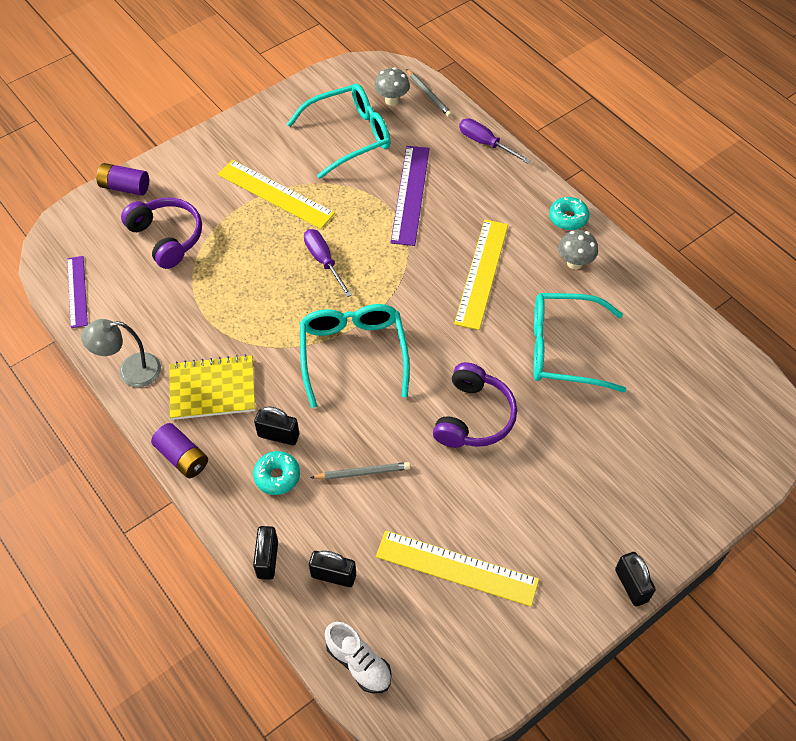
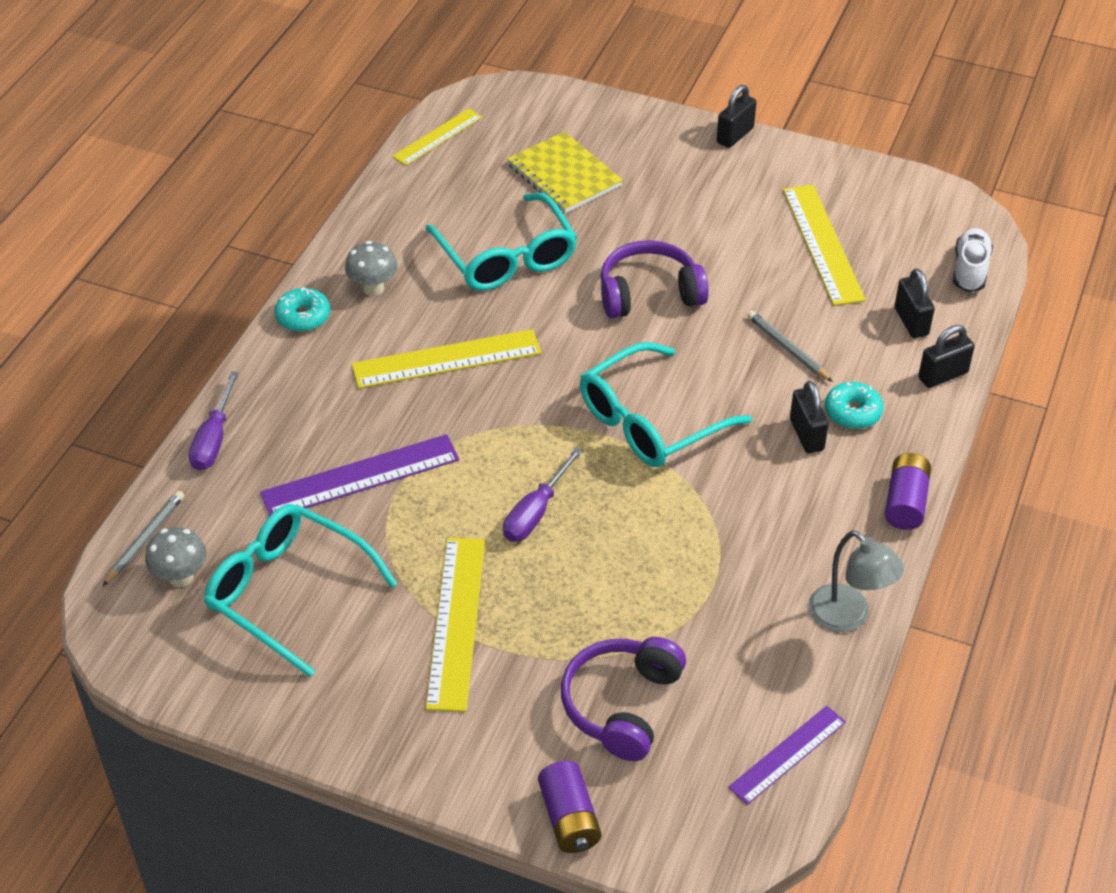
camera: 120 degrees left, 10 degrees down
yellow notebook [170,354,255,420] -> yellow notebook moved to [507,131,623,213]
none -> yellow ruler [392,108,482,165]

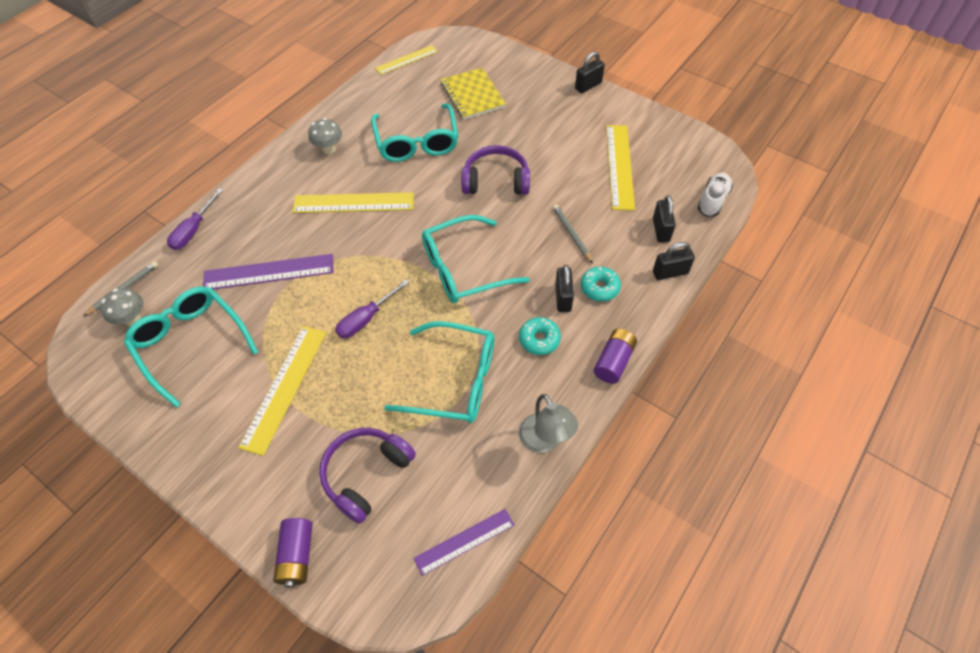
camera: 15 degrees right, 10 degrees up
turquoise donut [274,287,330,332] -> turquoise donut moved to [519,317,561,355]
none -> turquoise glasses [384,321,494,423]

